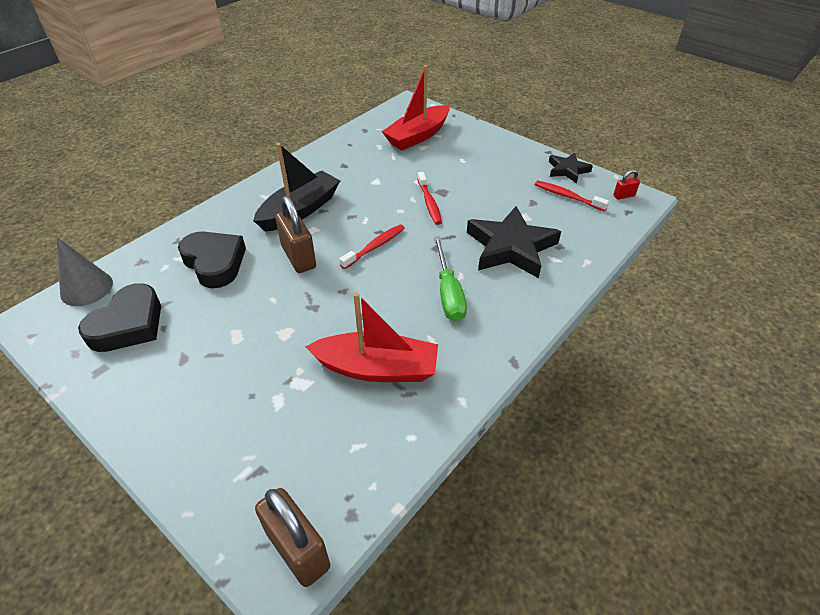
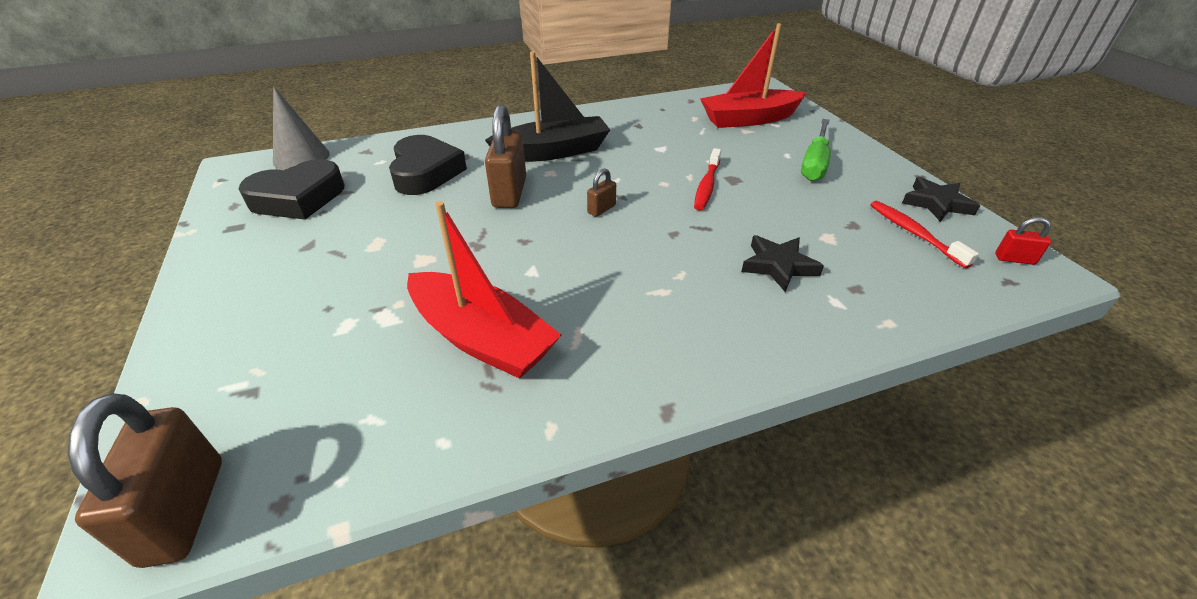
camera: 30 degrees right, 5 degrees down
red toothbrush [339,224,405,269] -> brown padlock [587,168,616,217]
green screwdriver [434,236,467,322] -> green screwdriver moved to [801,119,831,181]
black star [467,206,561,278] -> black star [741,235,824,292], size x0.54

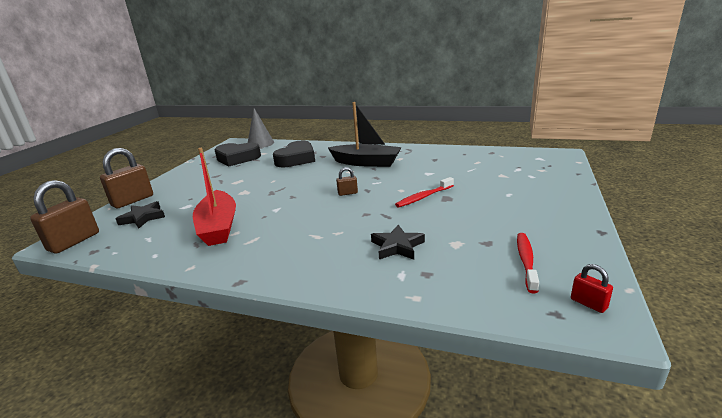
camera: 40 degrees right, 15 degrees down
brown padlock [485,104,526,208] -> brown padlock moved to [100,148,153,208]
red boat [700,23,807,128] -> none
green screwdriver [801,119,831,181] -> none
black star [902,177,980,222] -> black star moved to [116,201,165,229]

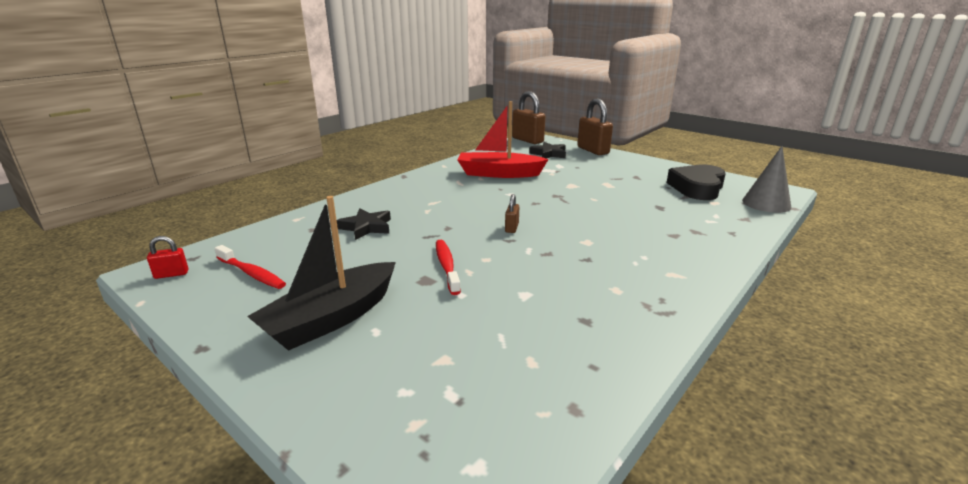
camera: 110 degrees right, 0 degrees up
black heart [273,141,315,167] -> none
black boat [328,102,402,167] -> black boat moved to [247,196,396,351]

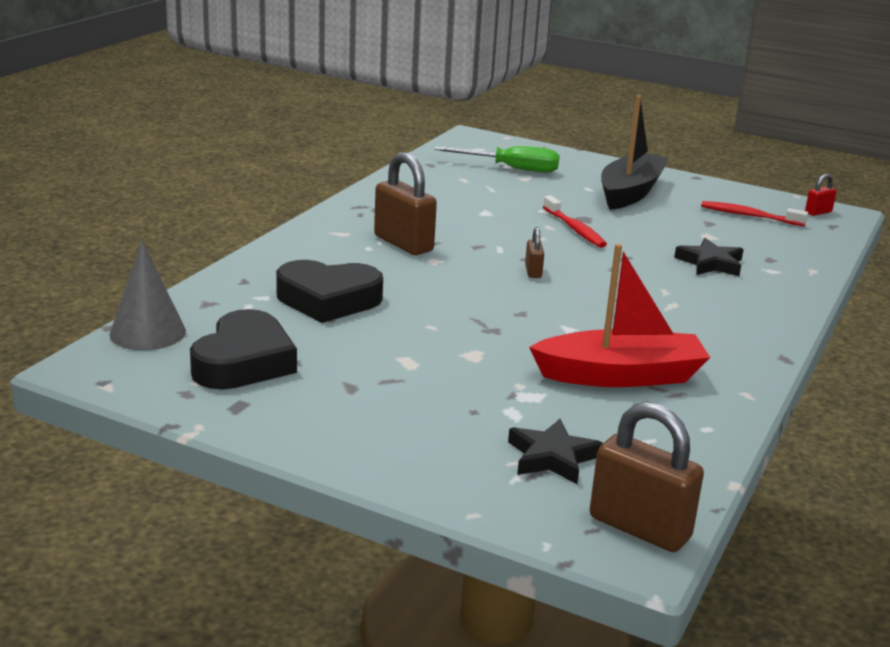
camera: 165 degrees right, 0 degrees up
brown padlock [577,99,613,155] -> brown padlock moved to [374,152,437,255]
none -> black heart [276,260,383,323]
none -> green screwdriver [434,146,559,173]

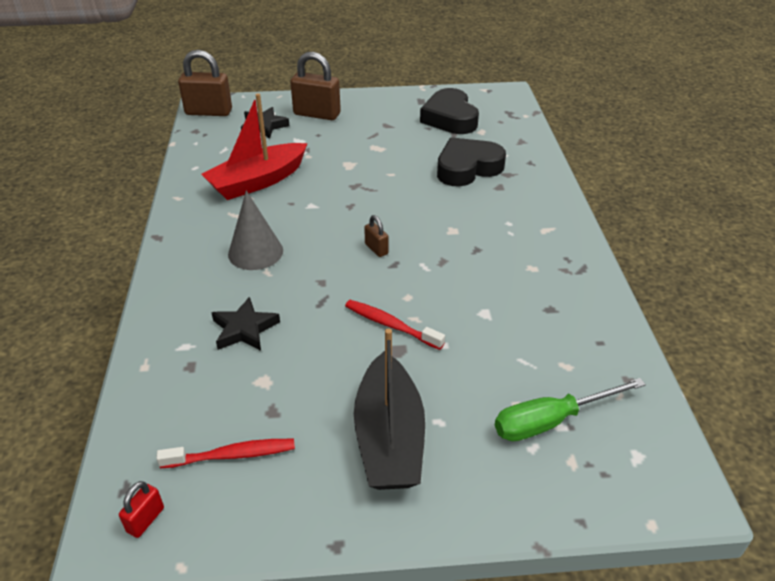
camera: 150 degrees right, 15 degrees up
grey cone [109,240,186,350] -> grey cone moved to [228,191,283,270]
brown padlock [374,152,437,255] -> brown padlock moved to [290,52,341,120]

